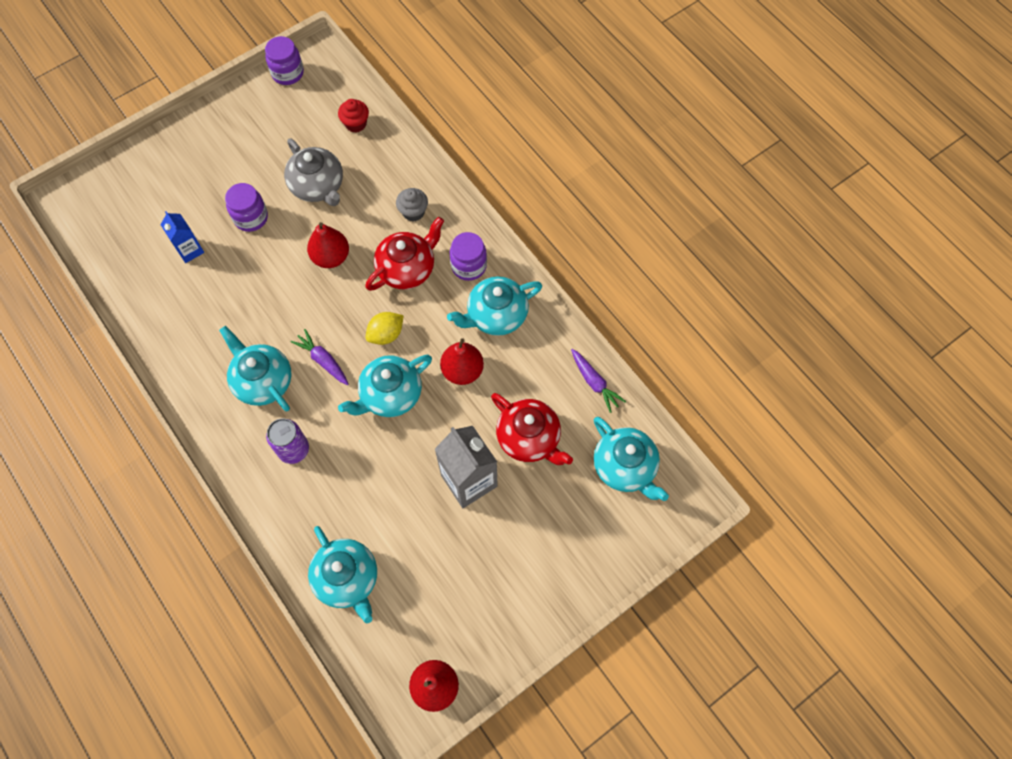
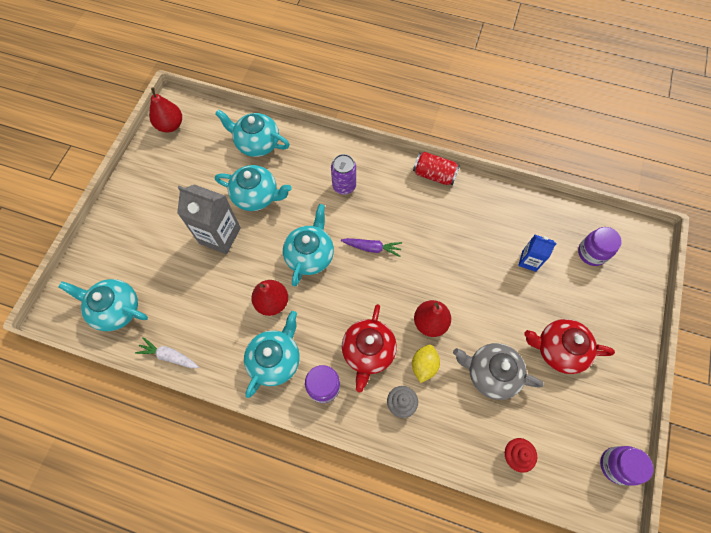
camera: 145 degrees right, 0 degrees up
turquoise teapot [219,326,292,411] -> turquoise teapot moved to [215,165,292,211]
purple jar [225,183,268,232] -> purple jar moved to [578,227,622,266]
yellow lemon [366,312,404,345] -> yellow lemon moved to [412,345,440,383]
red teapot [491,393,573,465] -> red teapot moved to [524,319,615,374]
purple carrot [571,349,626,413] -> white carrot [135,337,199,368]
none -> red can [413,152,460,185]

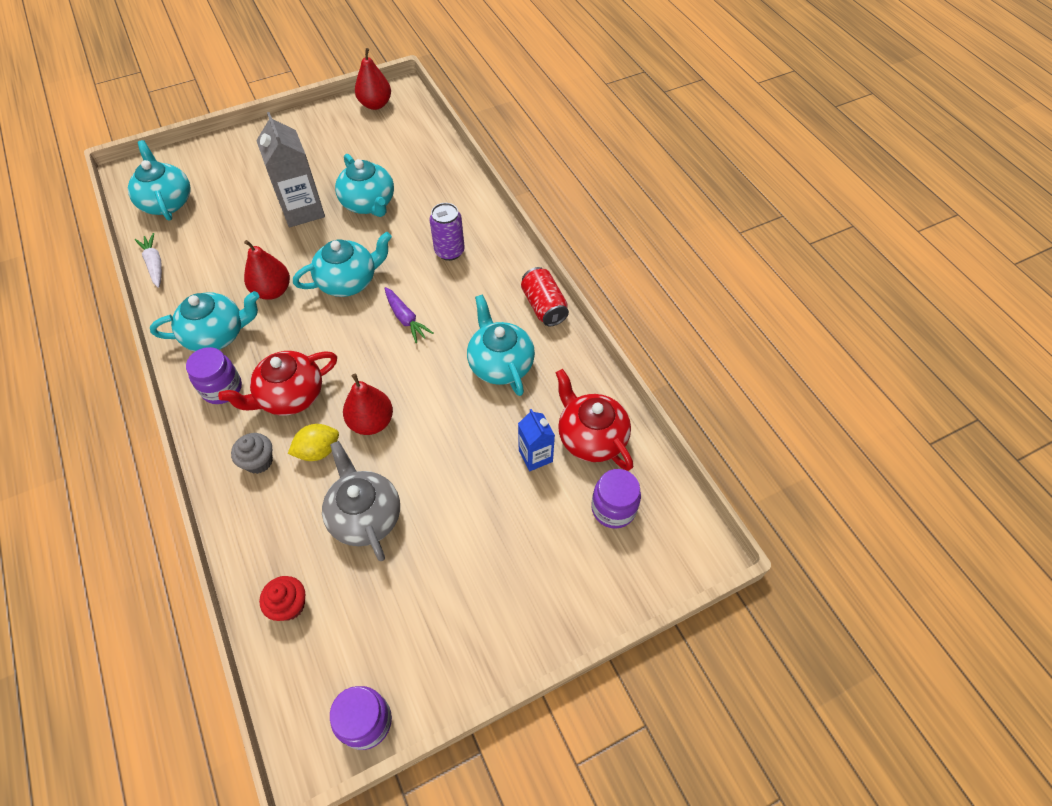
camera: 45 degrees right, 10 degrees down
turquoise teapot [215,110,290,157] -> turquoise teapot moved to [467,295,535,396]
red teapot [524,319,615,374] -> red teapot moved to [556,369,633,471]

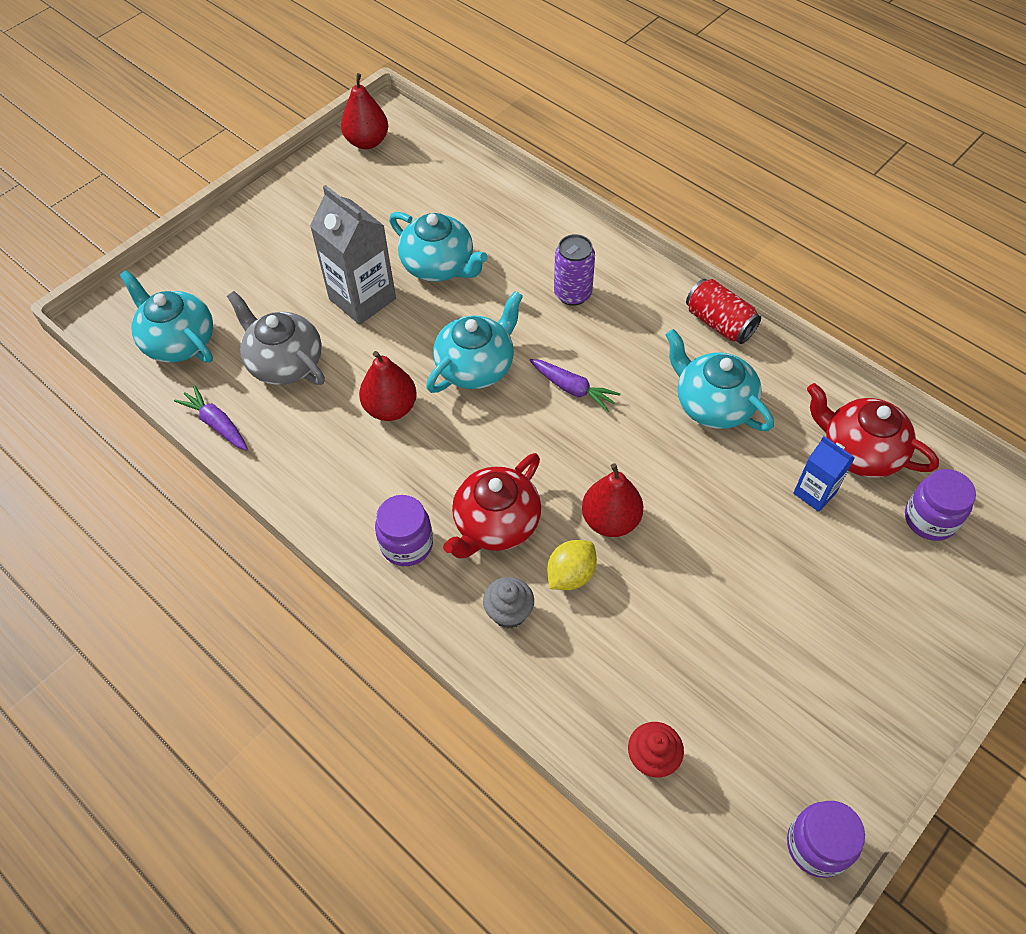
camera: 20 degrees left, 0 degrees up
white carrot [135,233,162,288] -> purple carrot [174,385,248,451]
turquoise teapot [150,291,260,352] -> none
grey teapot [322,441,400,561] -> grey teapot moved to [227,291,325,385]

